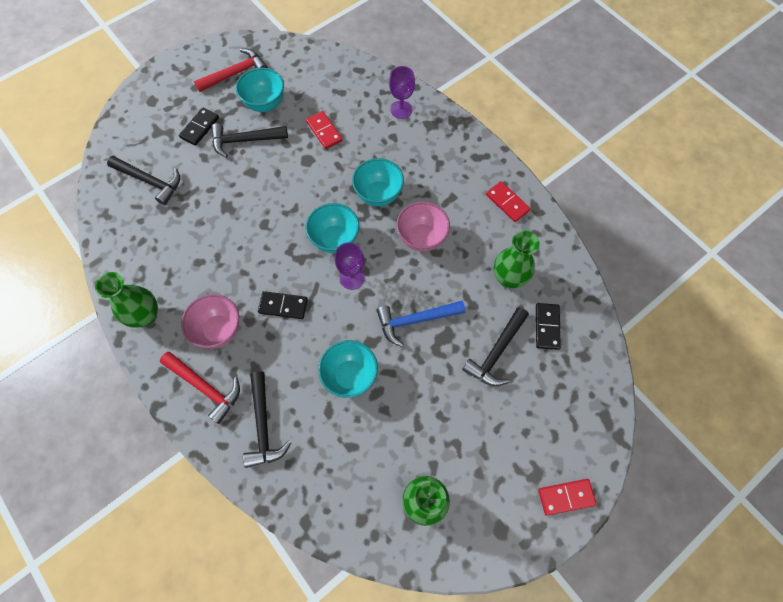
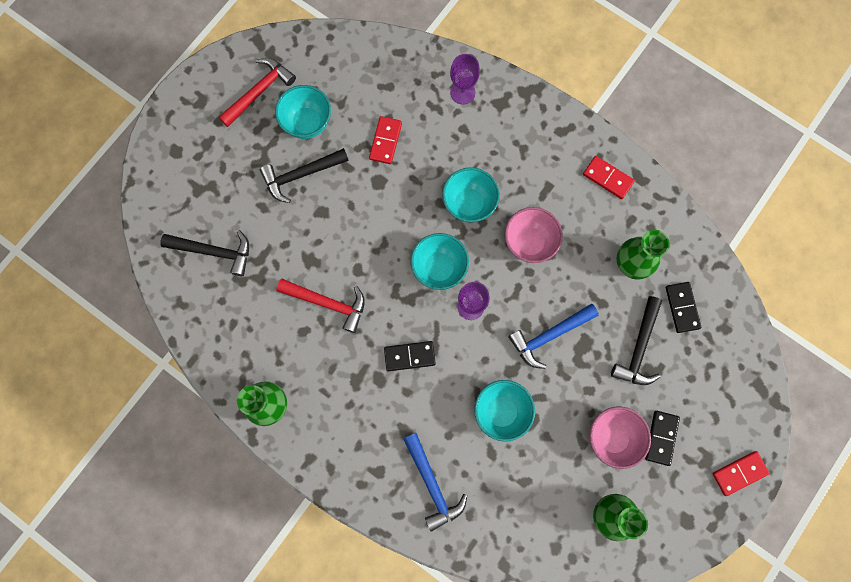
camera: 15 degrees left, 10 degrees up
red hammer [160,352,240,424] -> red hammer moved to [276,279,365,333]
black domino [179,108,219,146] -> black domino moved to [645,411,680,466]
pink bowl [181,294,239,349] -> pink bowl moved to [590,406,651,469]
black hammer [243,371,291,468] -> blue hammer [403,433,467,532]
red domino [306,111,343,149] -> red domino turned 60 degrees clockwise [369,116,402,164]

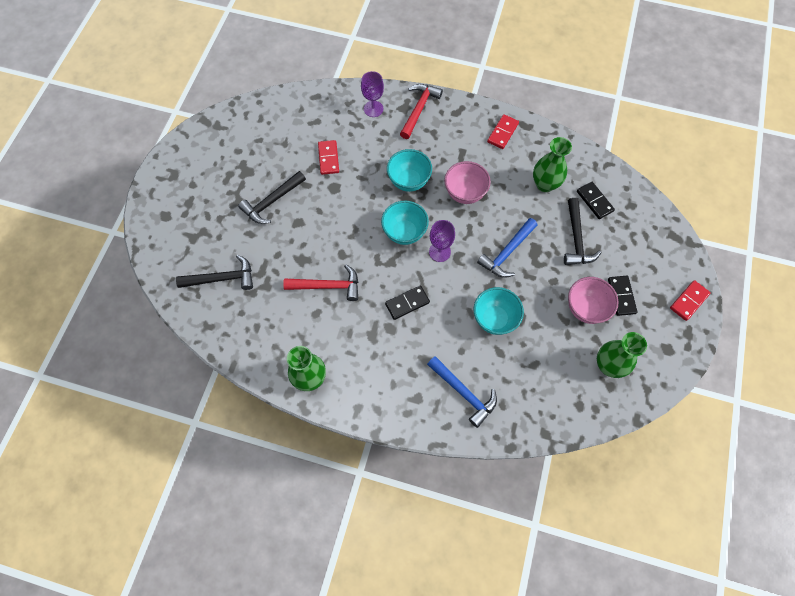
camera: 20 degrees left, 10 degrees down
red hammer [218,58,296,127] -> red hammer moved to [400,84,443,139]
turquoise bowl [275,85,331,139] -> none
red domino [583,156,635,199] -> red domino turned 75 degrees counterclockwise [487,114,519,149]

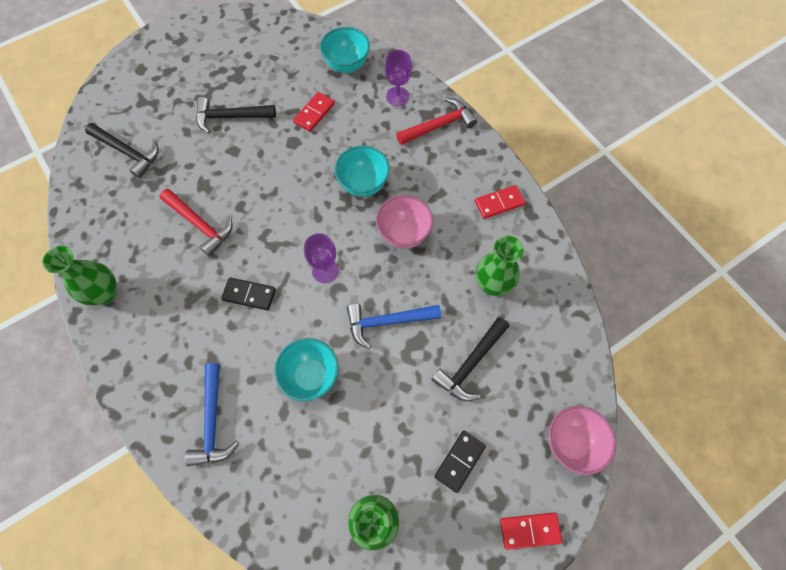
camera: 40 degrees right, 0 degrees up
turquoise bowl [381,201,429,245] -> turquoise bowl moved to [320,27,370,73]
pink bowl [568,277,619,324] -> pink bowl moved to [548,405,616,475]
black domino [577,182,615,219] -> none

